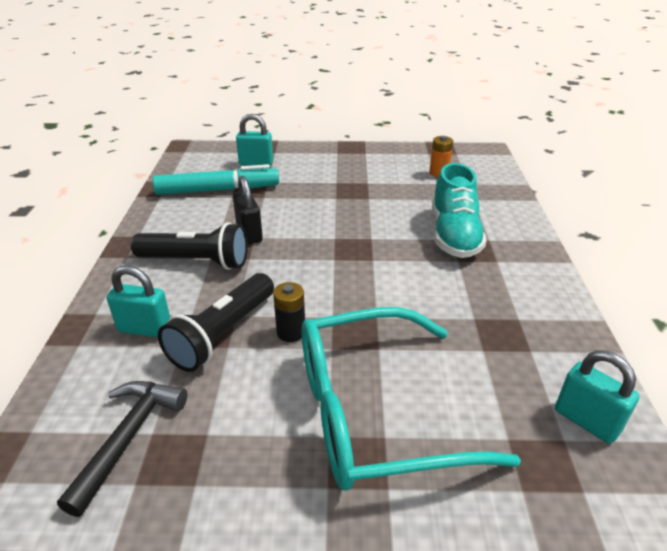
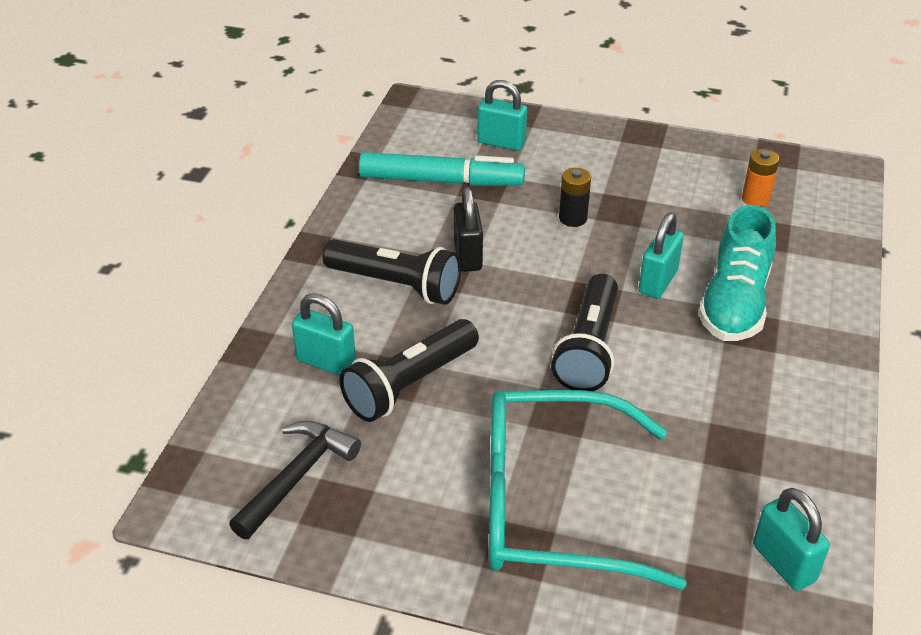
camera: 15 degrees right, 5 degrees up
black battery [273,282,305,342] -> black battery moved to [559,168,591,227]
none -> black flashlight [551,274,618,391]
none -> turquoise padlock [639,213,684,298]

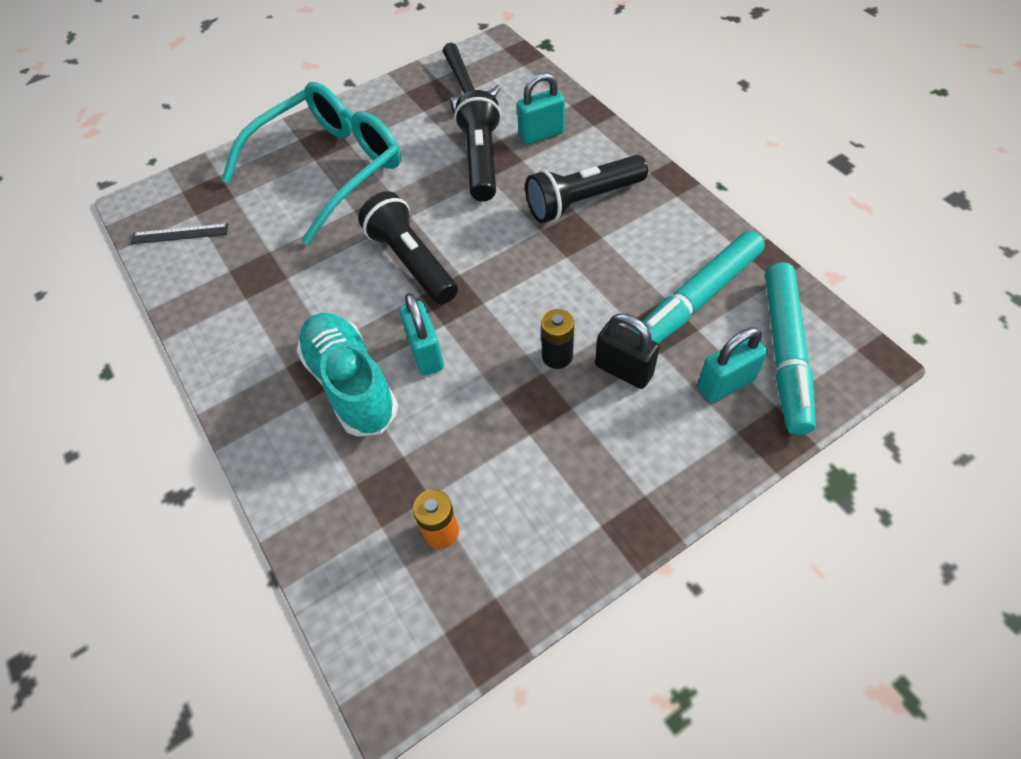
camera: 135 degrees right, 15 degrees up
black padlock [454,187,483,272] -> black padlock moved to [595,314,660,389]
turquoise padlock [753,488,830,591] -> black ruler [131,223,228,244]
none -> turquoise marker [765,262,816,435]

